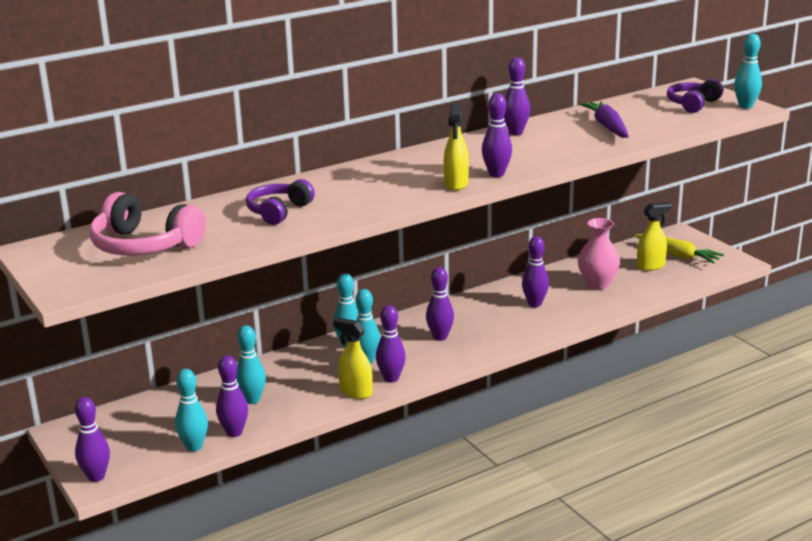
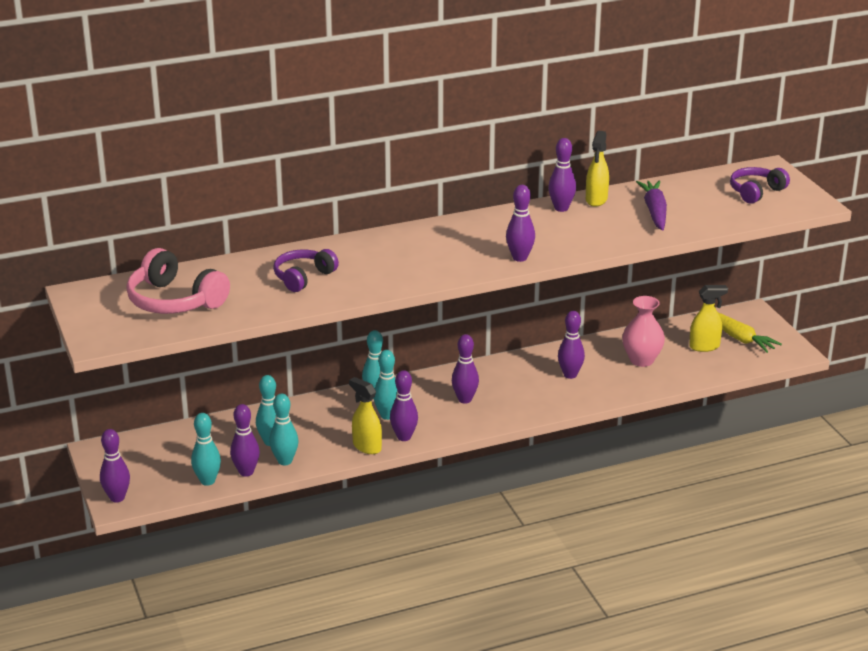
camera: 10 degrees right, 5 degrees up
yellow spray bottle [444,103,469,191] -> yellow spray bottle moved to [586,131,609,207]
turquoise bowling pin [734,34,762,109] -> turquoise bowling pin moved to [269,393,298,465]

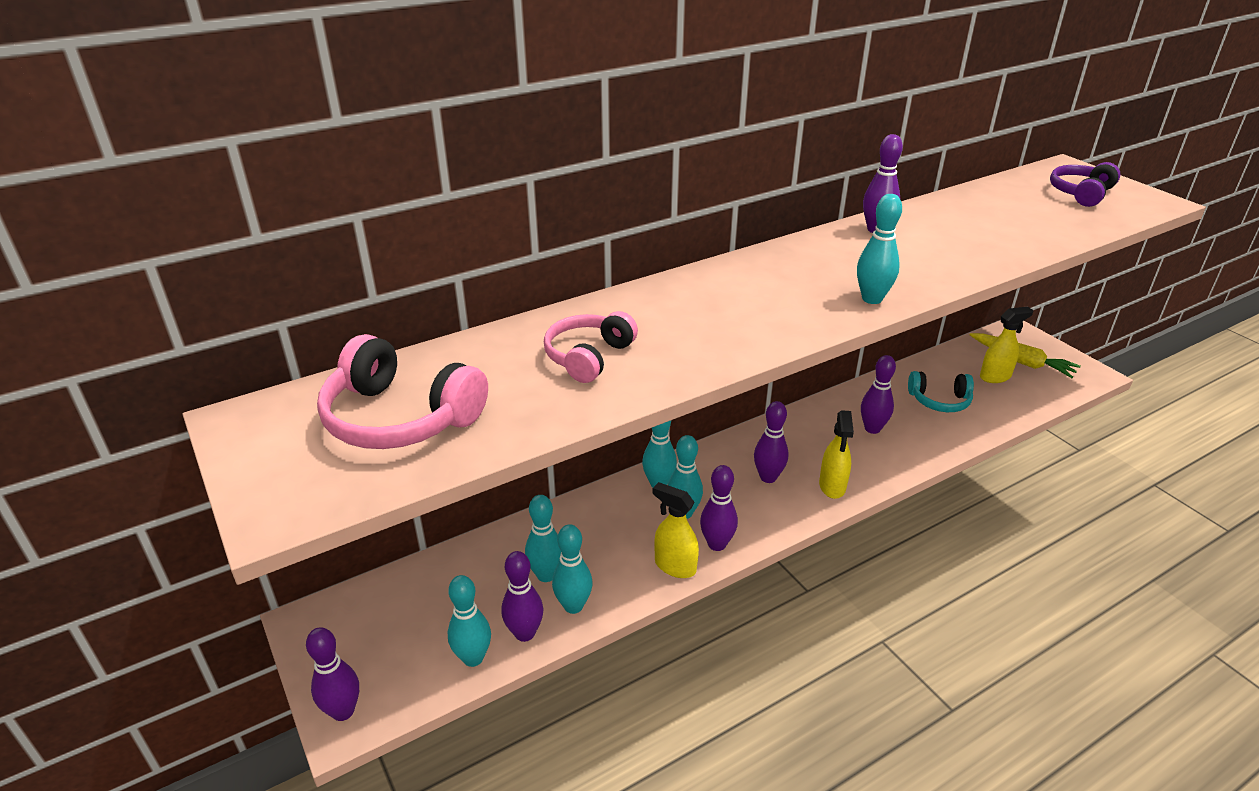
camera: 10 degrees left, 5 degrees up
purple headphones [273,249,339,292] -> pink headphones [544,311,638,383]
purple bowling pin [506,185,535,262] -> turquoise bowling pin [857,194,902,304]
yellow spray bottle [586,131,609,207] -> yellow spray bottle moved to [819,410,854,499]
pink vase [622,296,665,367] -> turquoise headphones [908,371,974,412]
purple carrot [636,180,667,231] -> none

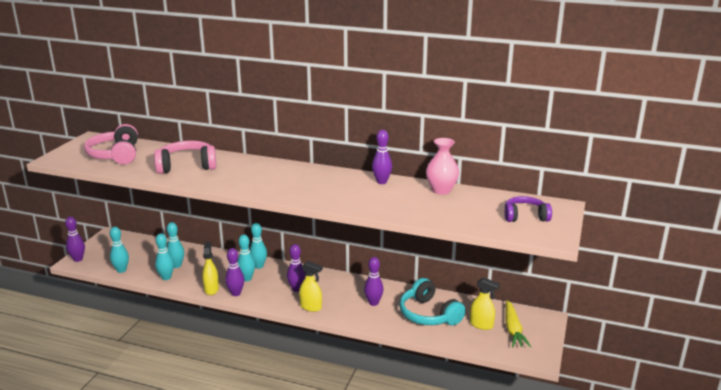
camera: 50 degrees right, 10 degrees down
purple bowling pin [501,551,543,642] -> none
pink headphones [544,311,638,383] -> pink headphones [154,140,216,174], size x1.53
yellow spray bottle [819,410,854,499] -> yellow spray bottle turned 120 degrees counterclockwise [299,261,323,312]
turquoise bowling pin [857,194,902,304] -> none
turquoise headphones [908,371,974,412] -> turquoise headphones [400,278,466,326], size x1.53
none -> pink vase [426,138,459,195]

